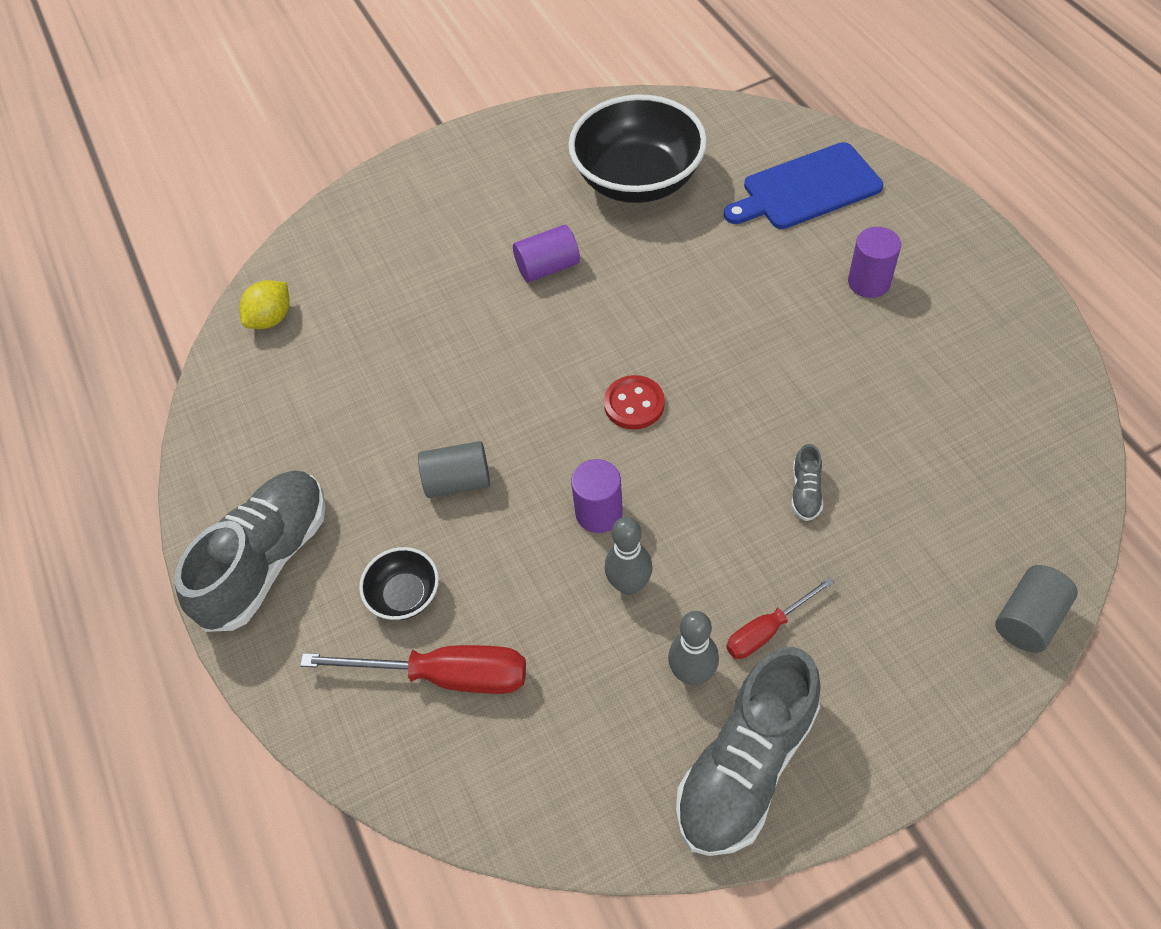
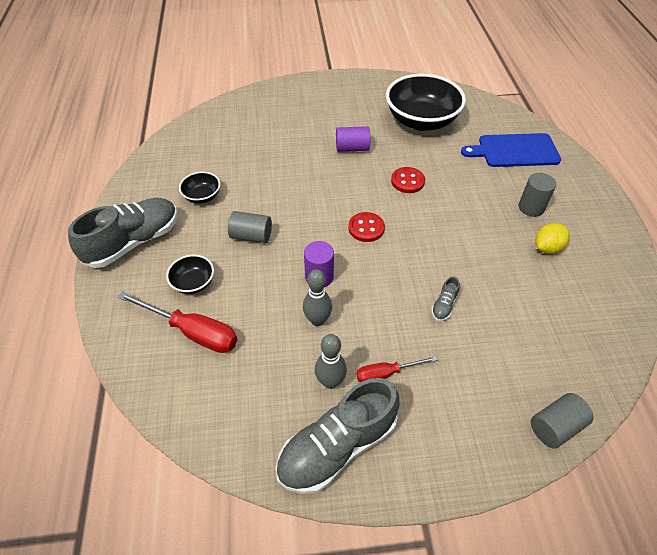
camera: 15 degrees right, 5 degrees down
yellow lemon [239,280,290,329] -> yellow lemon moved to [535,223,570,254]
purple cylinder [848,227,901,298] -> grey cylinder [519,173,556,217]
none -> black bowl [179,172,220,204]
none -> red button [391,167,425,193]

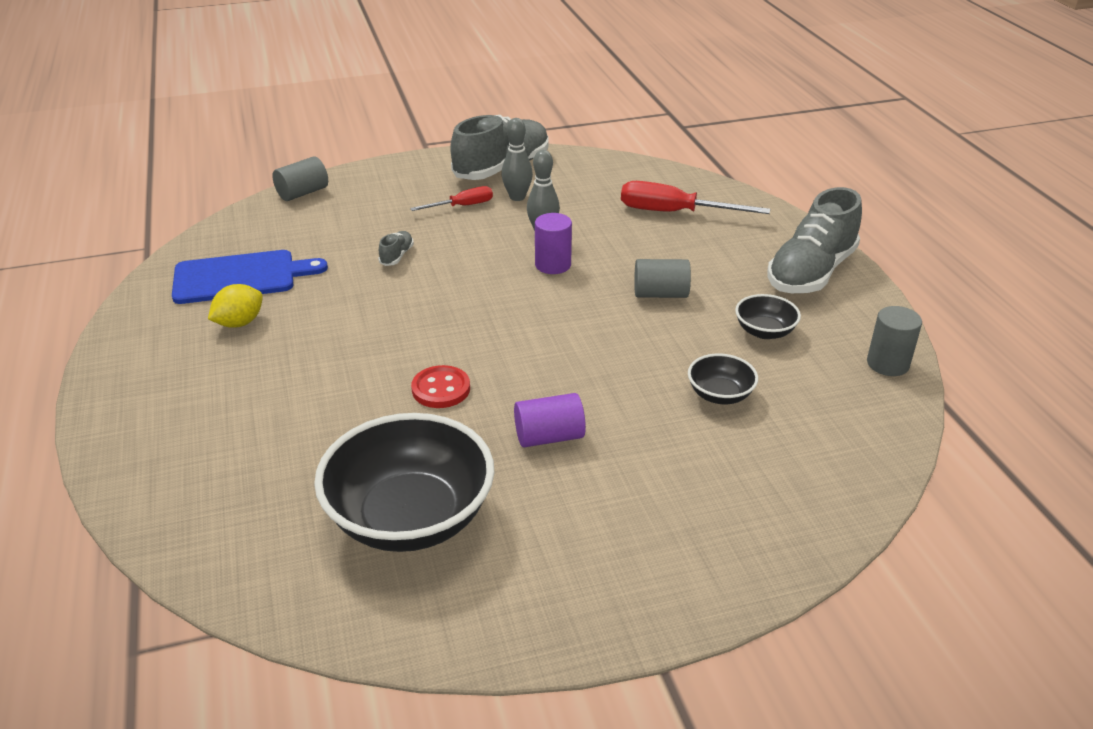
camera: 170 degrees right, 15 degrees down
black bowl [166,255,214,294] -> black bowl moved to [688,354,758,404]
red button [348,212,385,242] -> none
blue cutting board [461,133,561,167] -> blue cutting board moved to [172,250,328,304]
grey cylinder [519,173,556,217] -> grey cylinder moved to [867,306,922,376]

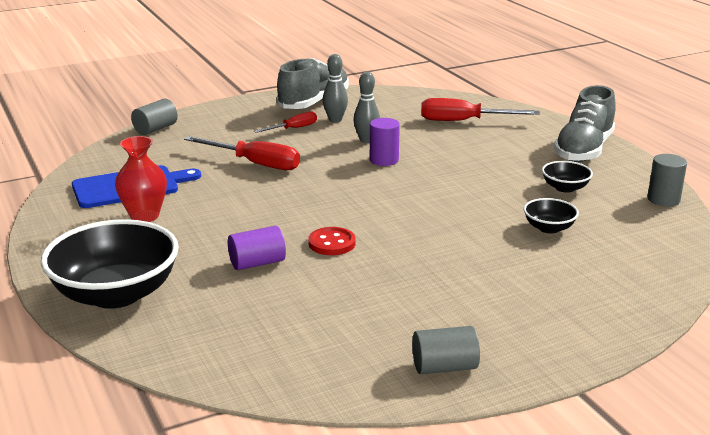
camera: 10 degrees left, 10 degrees down
yellow lemon [208,284,263,328] -> red vase [115,136,167,222]
black bowl [314,413,494,552] -> black bowl moved to [41,219,179,309]
grey shoe [378,231,414,266] -> red screwdriver [184,136,300,170]
purple cylinder [514,393,586,447] -> purple cylinder moved to [228,226,286,270]
grey cylinder [634,259,691,298] -> grey cylinder moved to [412,326,480,374]

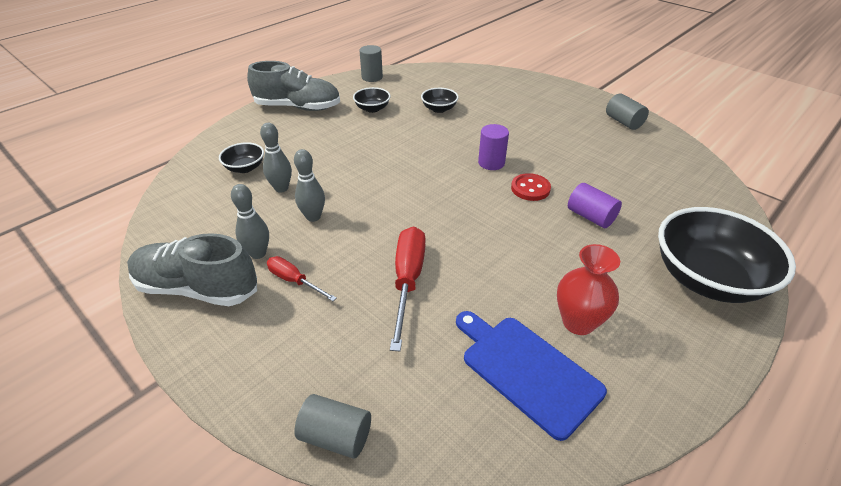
camera: 110 degrees left, 15 degrees up
purple cylinder [370,118,400,166] -> purple cylinder moved to [478,124,509,170]
red screwdriver [421,98,540,121] -> black bowl [219,142,264,173]
none -> grey bowling pin [260,123,292,193]

